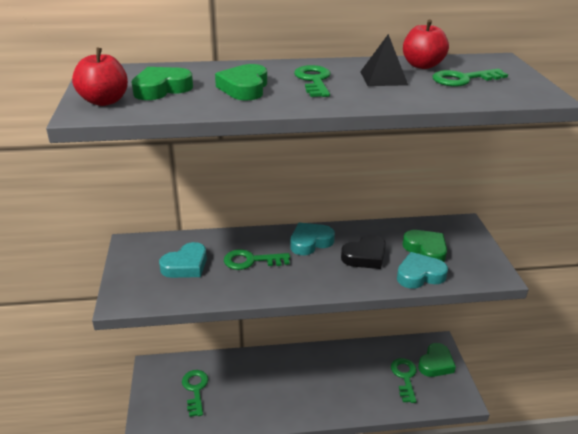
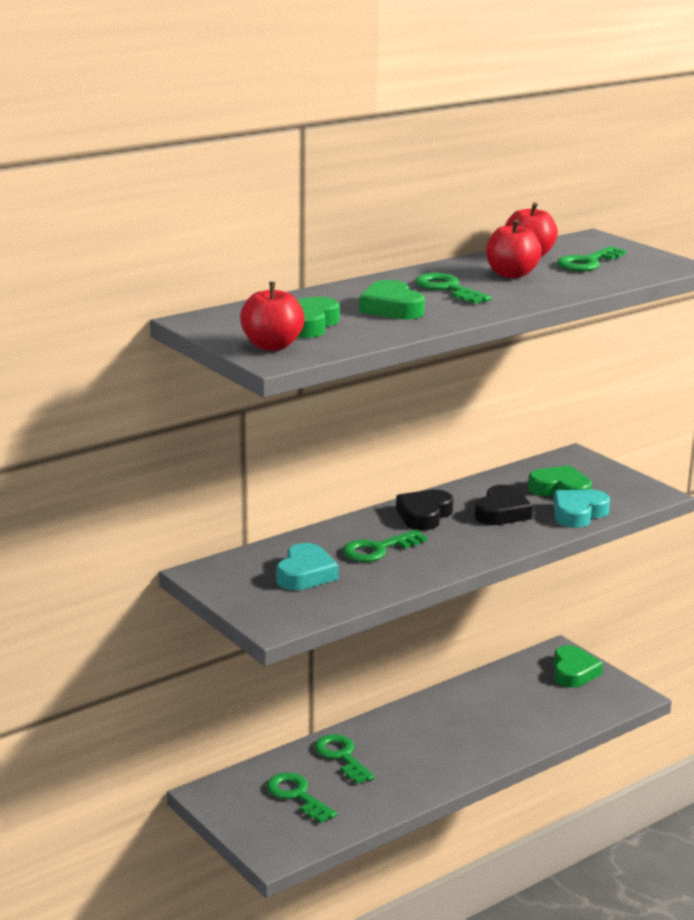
camera: 30 degrees left, 10 degrees down
turquoise heart [290,223,335,255] -> black heart [396,489,453,530]
black pyramid [360,34,408,86] -> red apple [486,219,542,278]
green key [391,358,417,403] -> green key moved to [314,734,375,784]

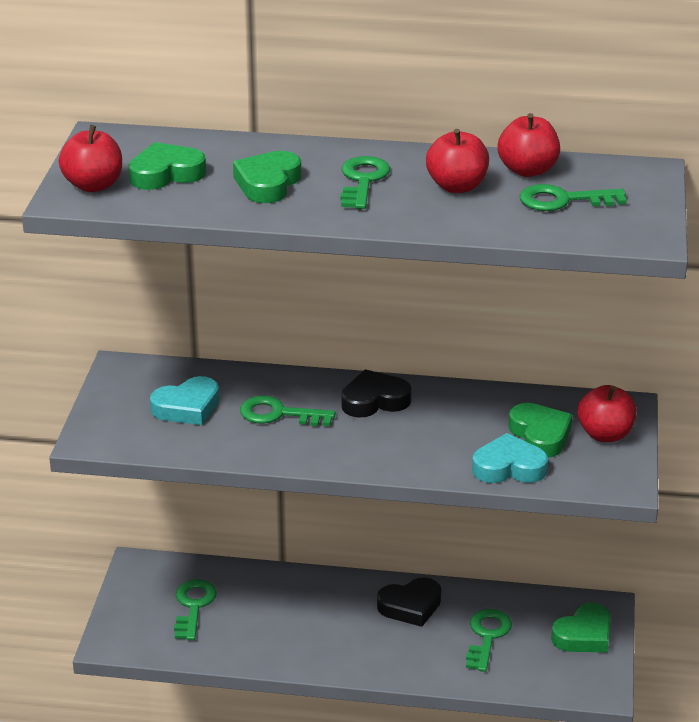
camera: 45 degrees right, 10 degrees up
green key [314,734,375,784] -> green key moved to [466,609,512,672]
black heart [474,485,533,525] -> black heart moved to [377,577,441,627]
none -> red apple [578,385,637,442]

